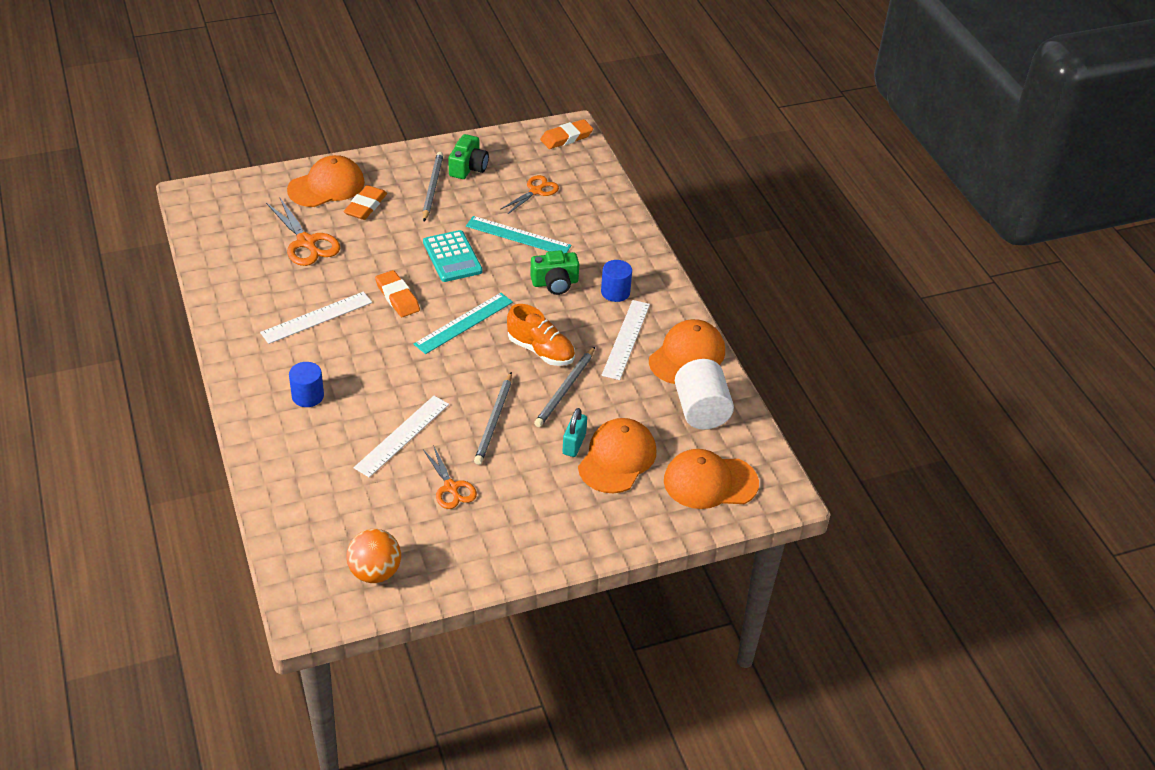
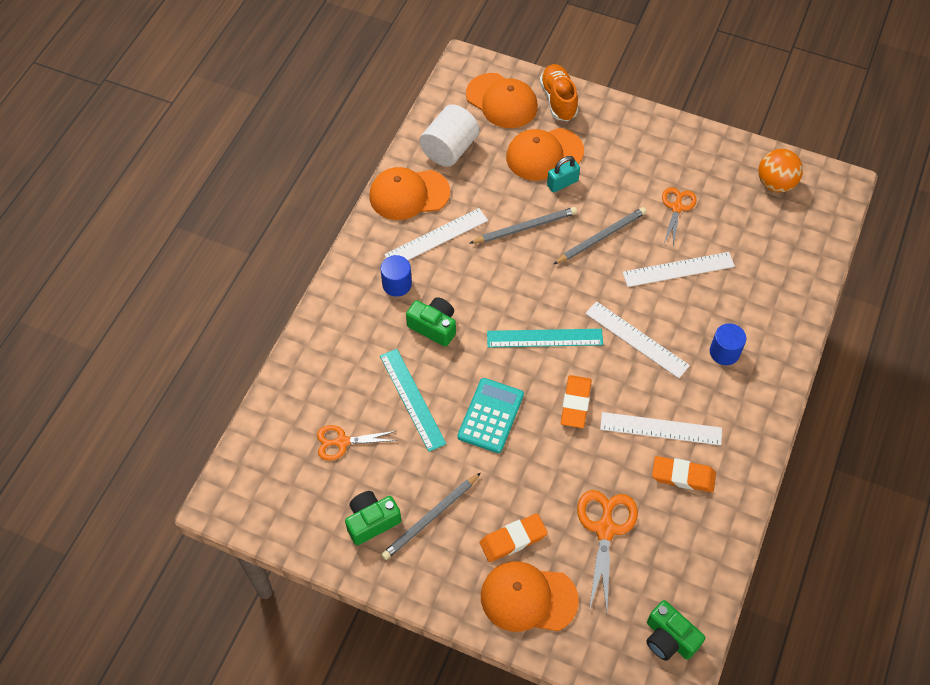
camera: 135 degrees left, 15 degrees up
orange shoe [507,304,575,366] -> orange shoe moved to [540,64,578,121]
orange eraser [540,119,593,149] -> orange eraser moved to [652,456,716,492]
none -> white ruler [585,301,690,378]
none -> green camera [646,600,705,661]

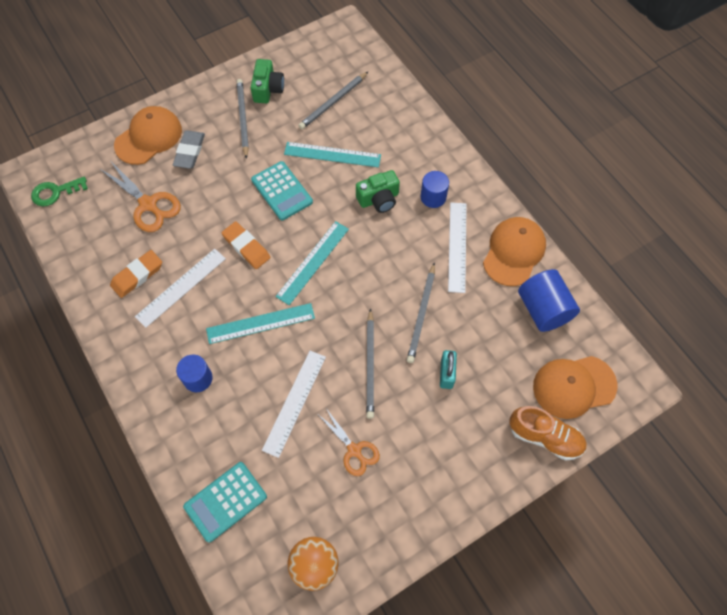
camera: 125 degrees right, 5 degrees up
orange scissors [317,425,398,461] -> grey pencil [298,72,368,130]
white cylinder [419,104,479,167] -> blue cylinder [518,269,580,332]
orange eraser [480,513,548,562] -> grey eraser [173,131,205,169]
orange cap [506,128,584,181] -> none
white ruler [585,301,690,378] -> turquoise ruler [206,303,315,344]
green camera [646,600,705,661] -> green key [31,177,88,206]
none -> turquoise calculator [183,462,267,543]

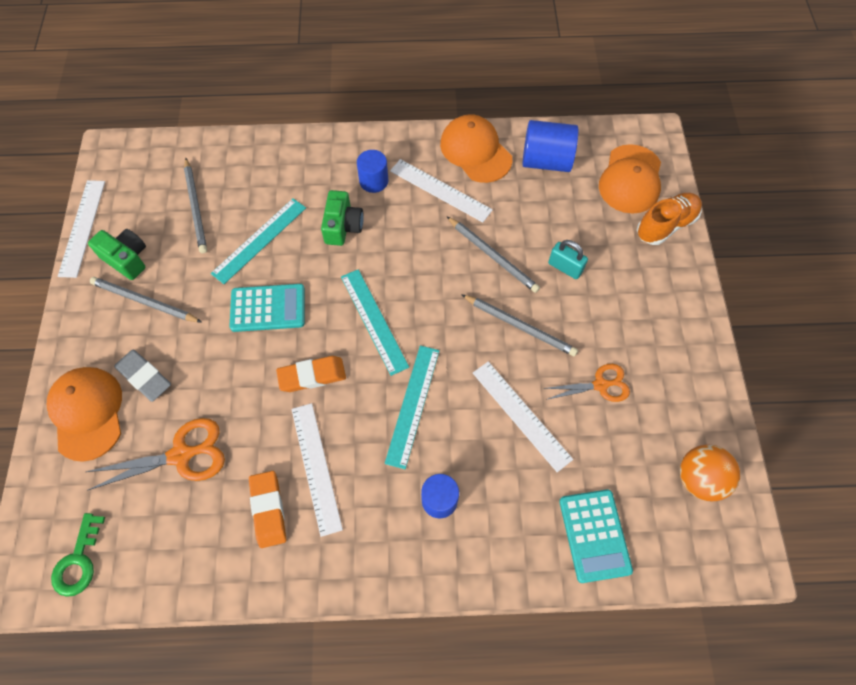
camera: 60 degrees left, 0 degrees up
none -> white ruler [58,180,105,278]

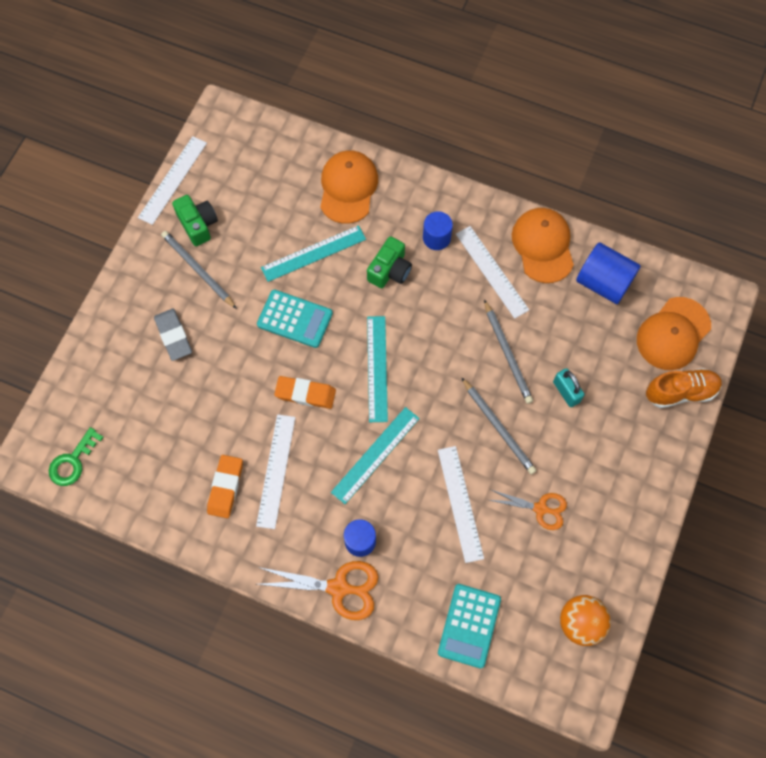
camera: 25 degrees right, 5 degrees up
orange cap [47,367,122,462] -> orange cap moved to [320,150,378,224]
orange scissors [86,418,225,490] -> orange scissors moved to [258,561,379,620]
grey pencil [184,158,207,253] -> none

